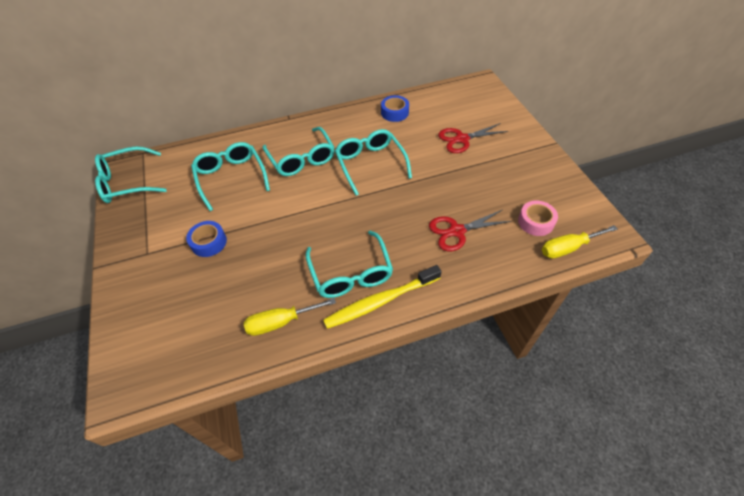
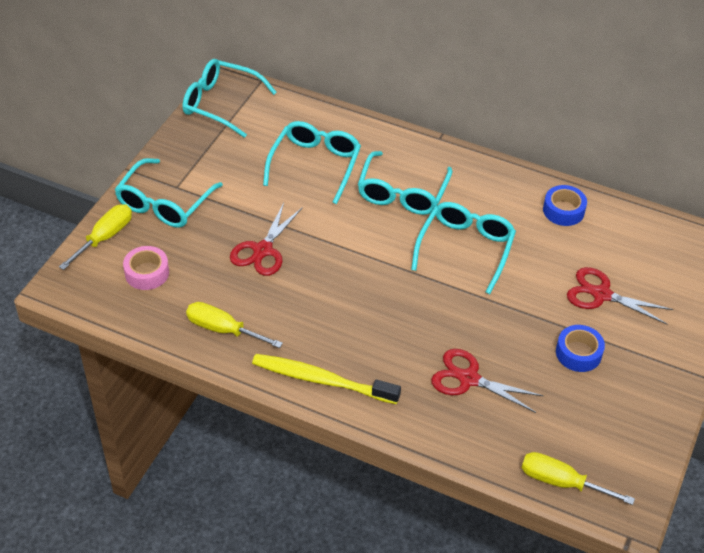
camera: 40 degrees right, 5 degrees down
blue tape [186,221,227,257] -> blue tape moved to [556,325,605,372]
turquoise glasses [306,230,393,298] -> turquoise glasses moved to [114,158,223,228]
pink tape [518,201,558,236] -> pink tape moved to [123,246,169,290]
none -> yellow screwdriver [59,204,132,270]
none -> red scissors [230,203,303,276]

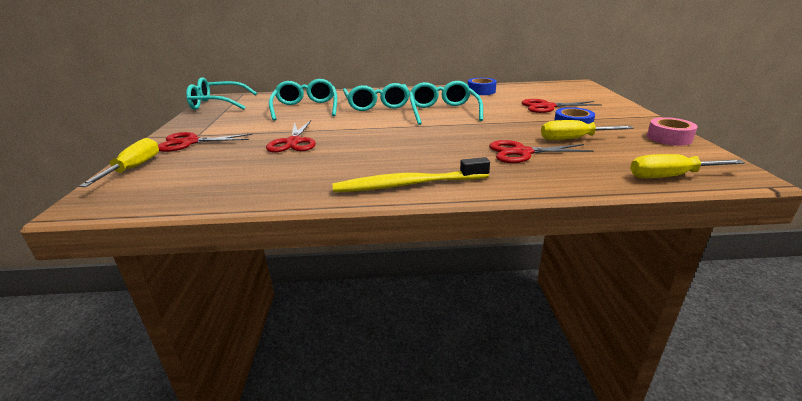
camera: 25 degrees left, 20 degrees down
turquoise glasses [114,158,223,228] -> red scissors [158,132,253,152]
pink tape [123,246,169,290] -> pink tape moved to [647,117,698,146]
yellow screwdriver [186,302,283,348] -> yellow screwdriver moved to [541,120,633,140]

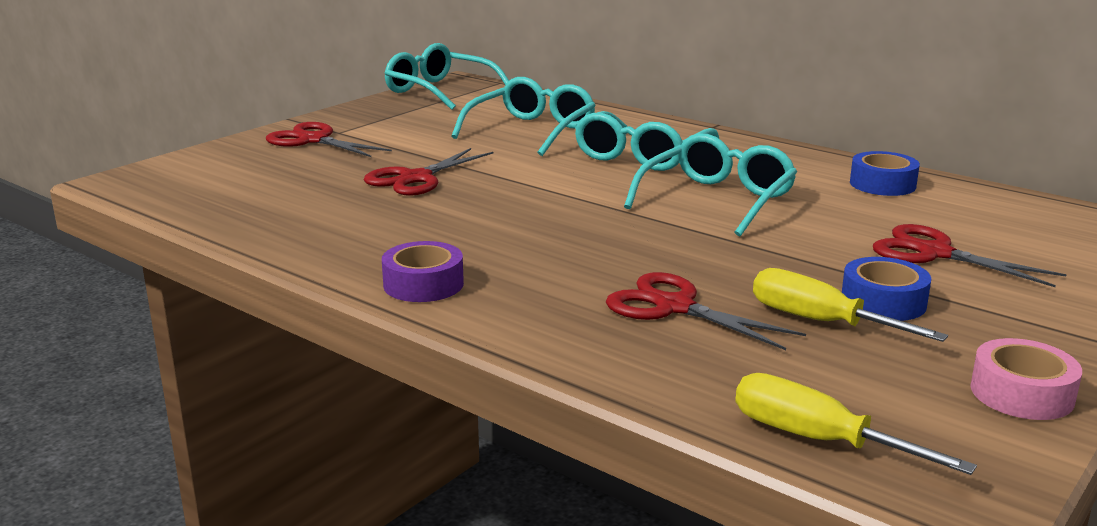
camera: 40 degrees right, 5 degrees down
yellow screwdriver [79,138,159,187] -> none
yellow toothbrush [332,157,490,192] -> purple tape [382,241,464,302]

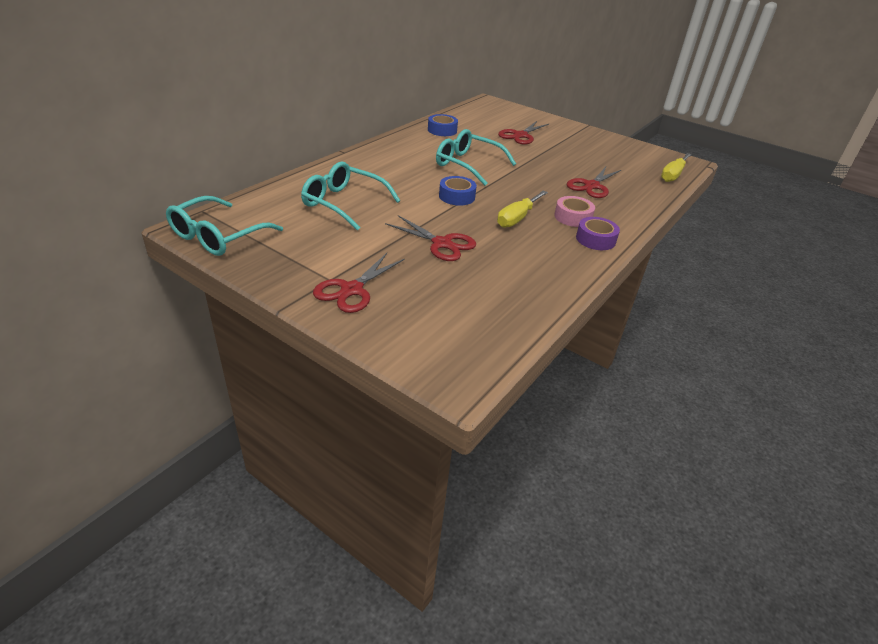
camera: 95 degrees left, 15 degrees up
turquoise glasses [575,111,719,171] -> none
yellow screwdriver [753,268,948,342] -> yellow screwdriver moved to [497,191,548,228]
blue tape [842,257,931,321] -> blue tape moved to [439,176,477,206]
pink tape [970,338,1082,420] -> pink tape moved to [554,196,595,227]

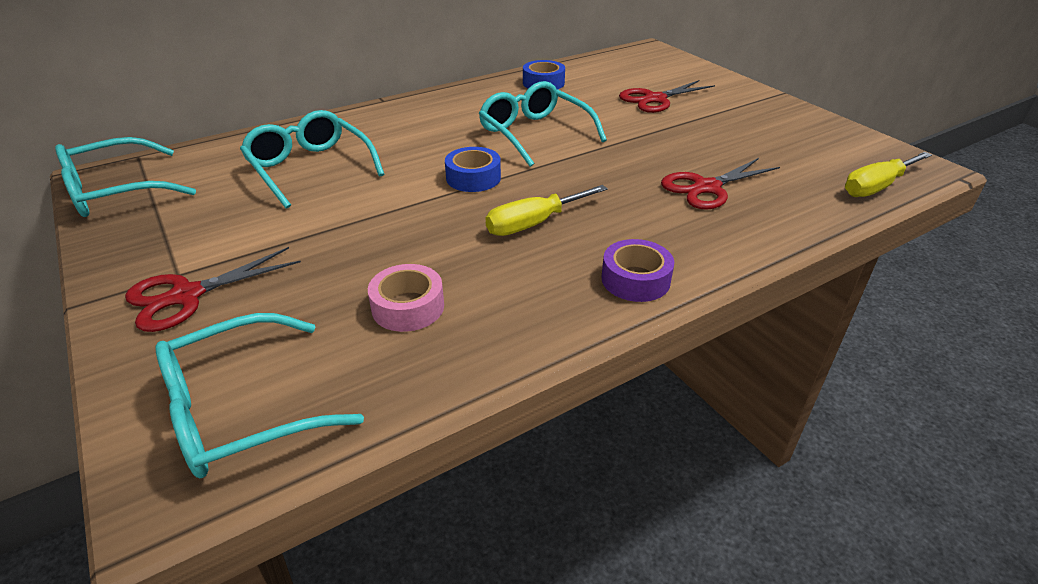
camera: 25 degrees right, 0 degrees up
red scissors [385,215,476,261] -> none
pink tape [554,196,595,227] -> pink tape moved to [368,264,444,332]
none -> turquoise glasses [155,313,364,478]

